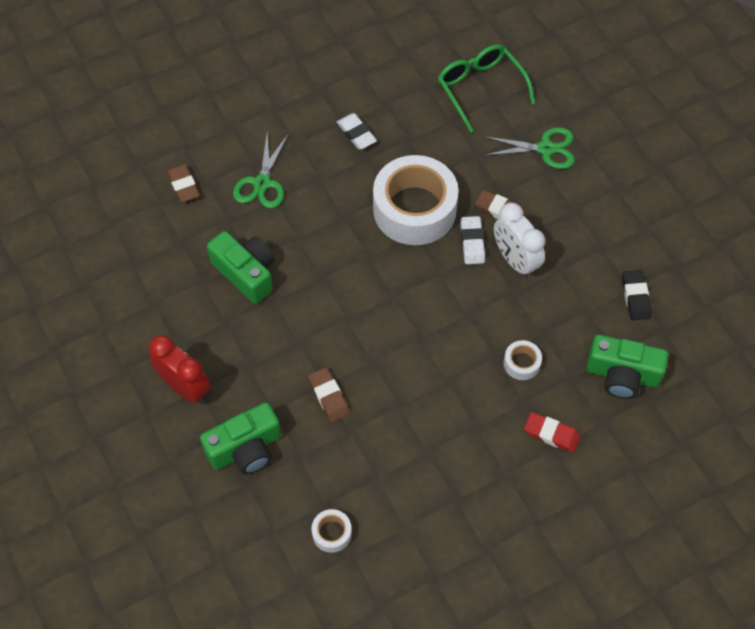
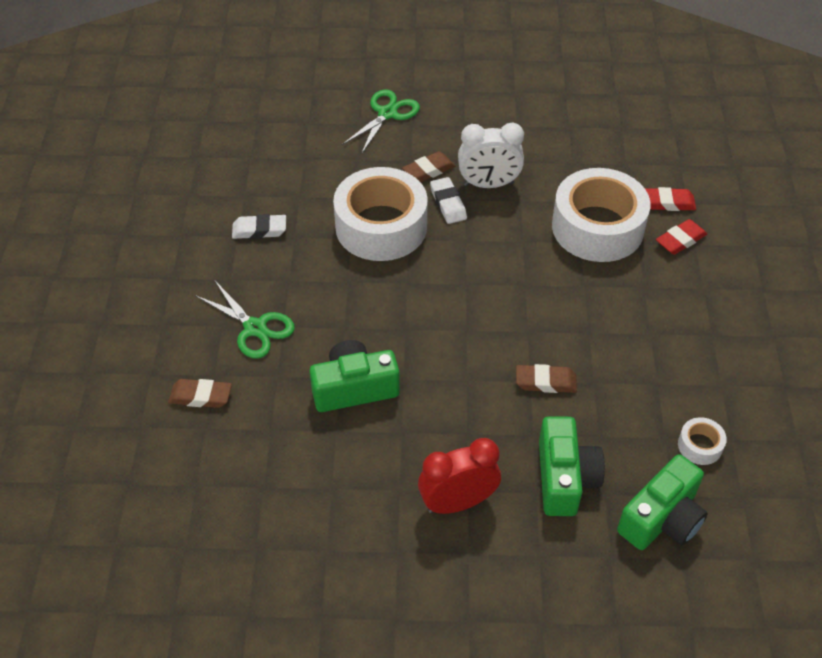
camera: 60 degrees left, 10 degrees down
green glasses [438,44,535,133] -> none
white eraser [460,216,485,264] -> white eraser turned 45 degrees clockwise [430,177,467,224]
white tape [504,340,542,380] -> white tape [552,168,650,262], size x2.43
green camera [586,335,668,399] -> green camera moved to [617,454,708,550]
black eraser [622,270,651,320] -> none
none -> red eraser [645,187,696,211]

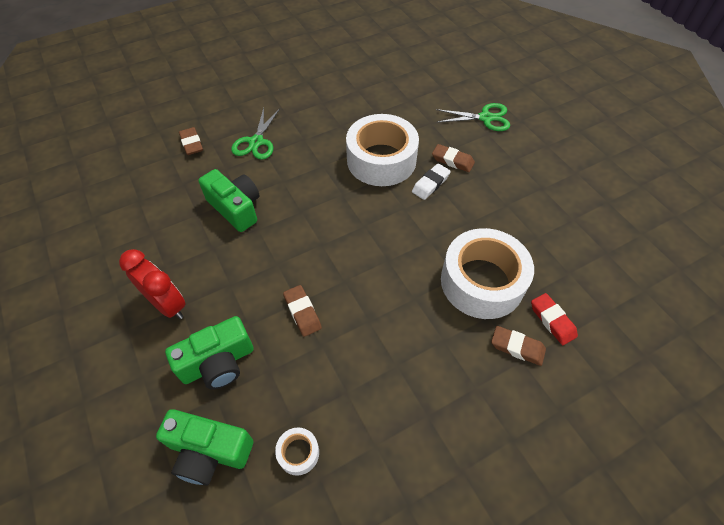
camera: 60 degrees right, 5 degrees up
white eraser [232,214,286,239] -> none
white clock [458,123,524,188] -> none
red eraser [656,219,707,255] -> brown eraser [491,326,546,366]

